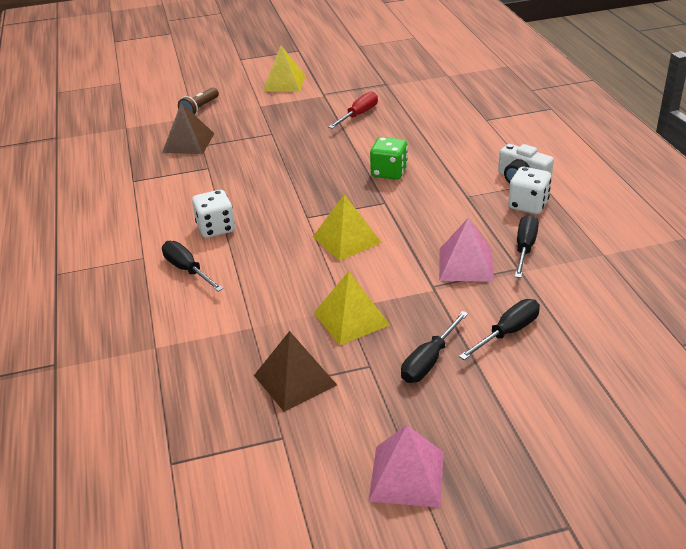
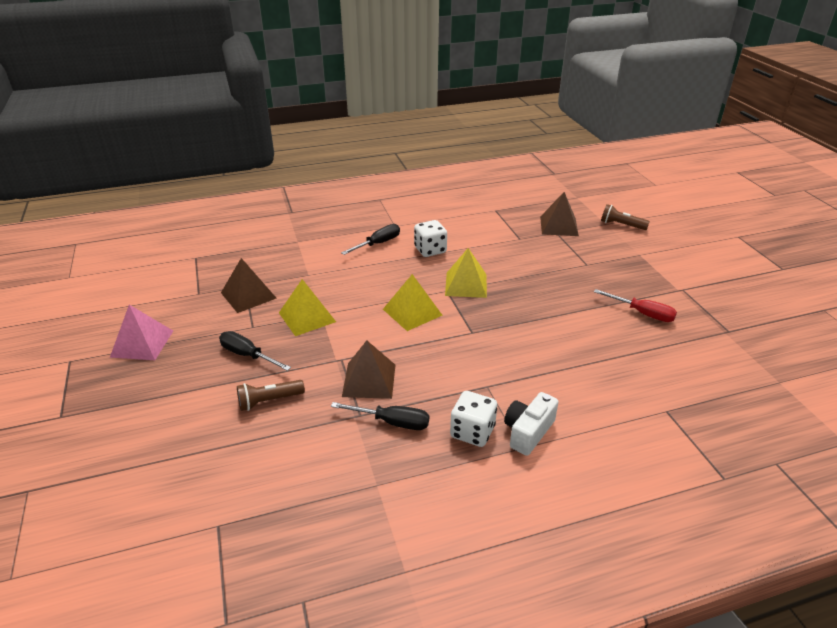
camera: 85 degrees right, 0 degrees up
yellow pyramid [263,46,306,92] -> yellow pyramid moved to [445,248,487,298]
green dice [370,137,408,180] -> none
pink pyramid [439,218,494,282] -> brown pyramid [342,340,395,399]
black screwdriver [459,299,540,360] -> brown flashlight [237,380,305,411]

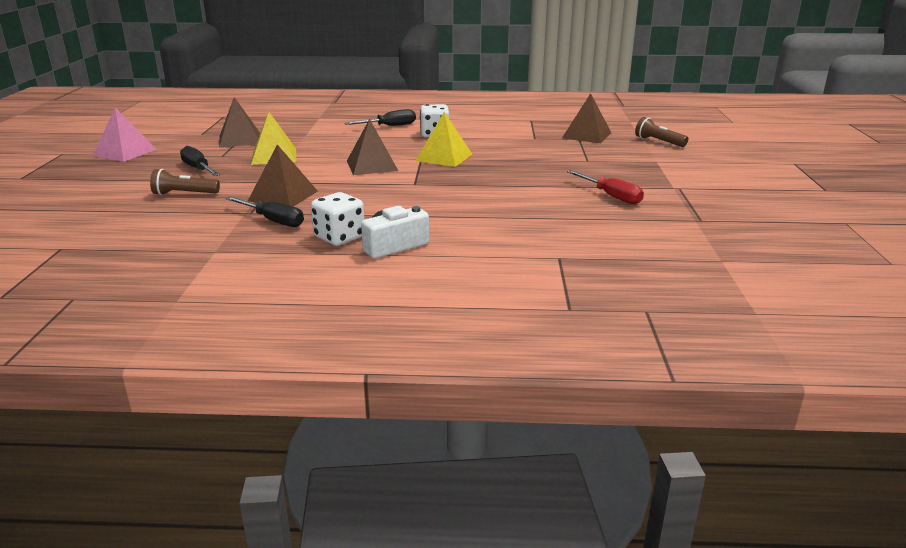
camera: 20 degrees right, 10 degrees down
yellow pyramid [383,274,442,331] -> brown pyramid [347,119,398,175]

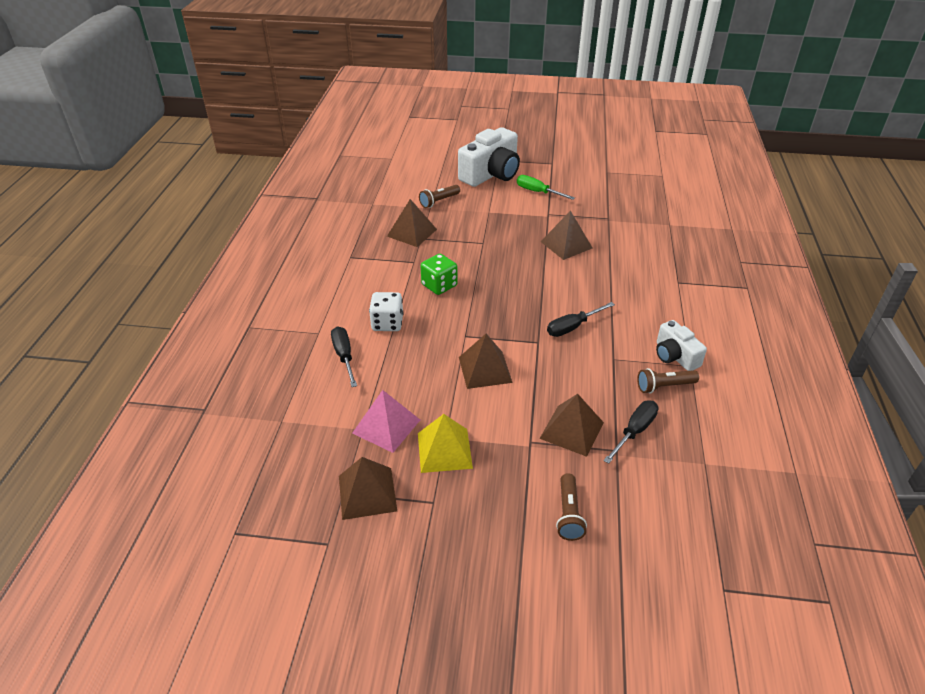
camera: 85 degrees left, 15 degrees up
pink pyramid [93,108,157,162] -> pink pyramid moved to [352,390,420,453]
black screwdriver [180,146,220,176] -> black screwdriver moved to [547,302,615,337]
white dice [311,192,364,246] -> brown flashlight [637,368,699,393]
yellow pyramid [416,112,472,167] -> none
red screwdriver [567,170,644,204] -> brown pyramid [541,210,592,260]
none -> green dice [421,254,458,295]
none -> white camera [458,127,520,187]
none -> green screwdriver [517,175,575,200]

